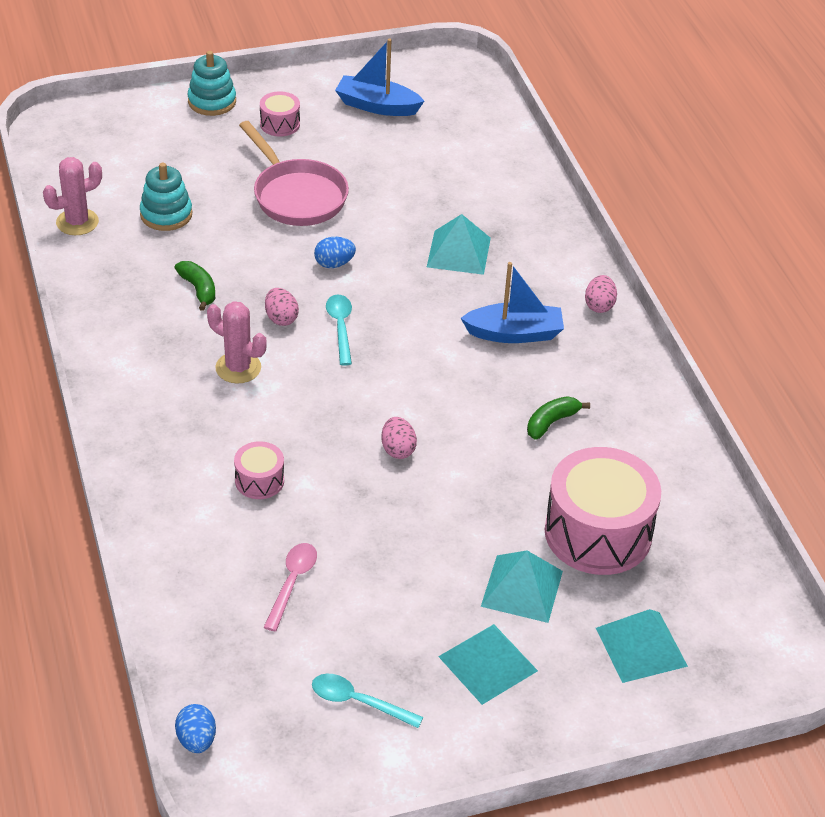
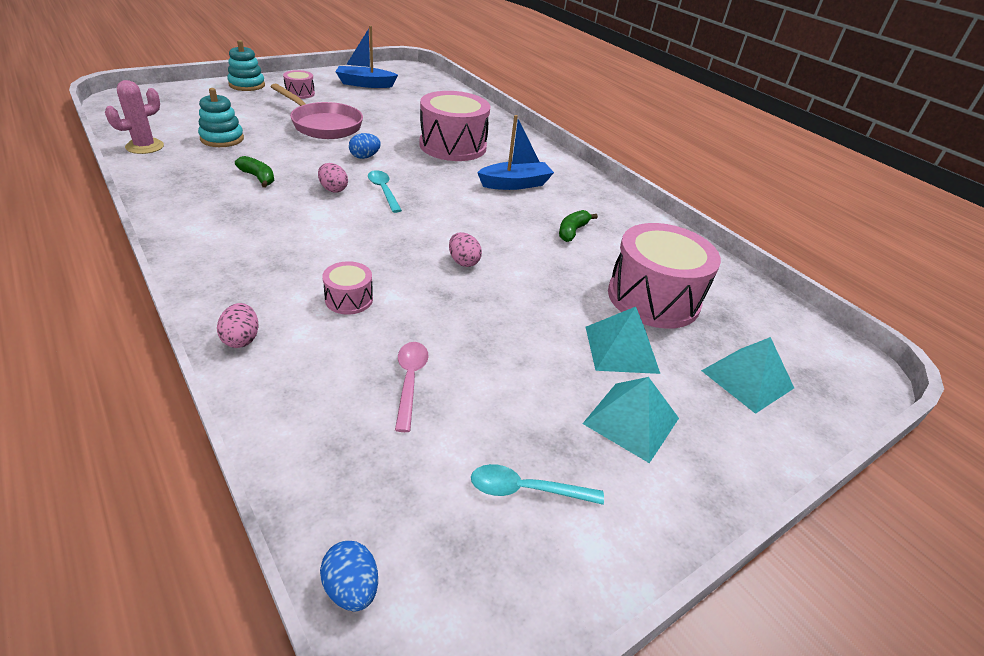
camera: 20 degrees left, 5 degrees down
pink cactus [207,301,267,383] -> none
turquoise pyramid [427,214,491,275] -> pink drum [419,91,490,161]
pink egg [585,275,617,313] -> pink egg moved to [217,303,259,348]

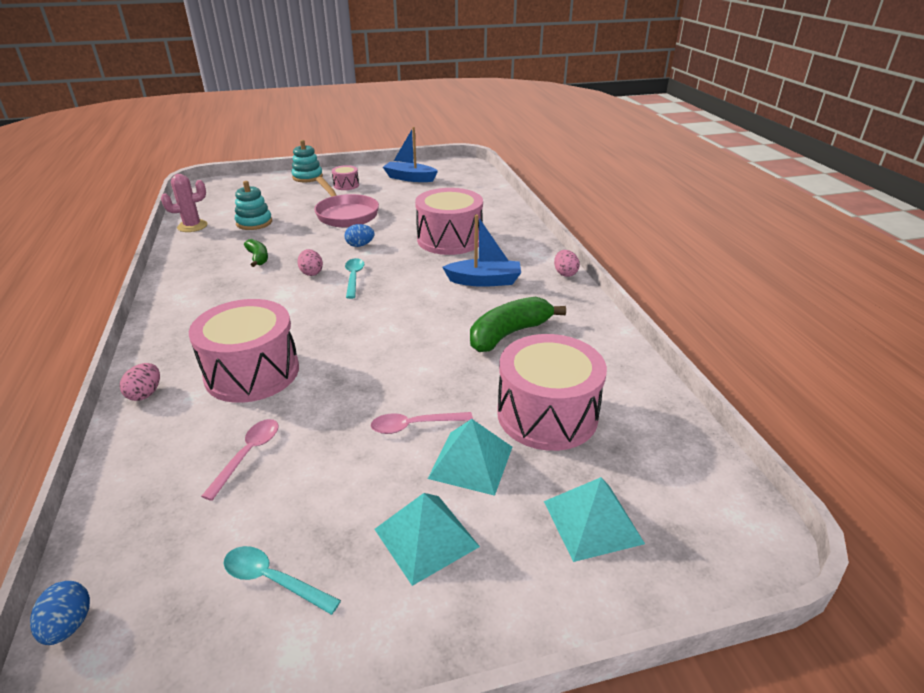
camera: 25 degrees right, 5 degrees down
pink drum [322,261,373,315] -> pink drum [189,299,299,403], size x2.15
pink egg [449,232,482,267] -> pink egg moved to [554,250,580,277]
green banana [559,210,598,242] -> green banana [470,297,566,352], size x1.79
none -> pink spoon [371,412,473,434]

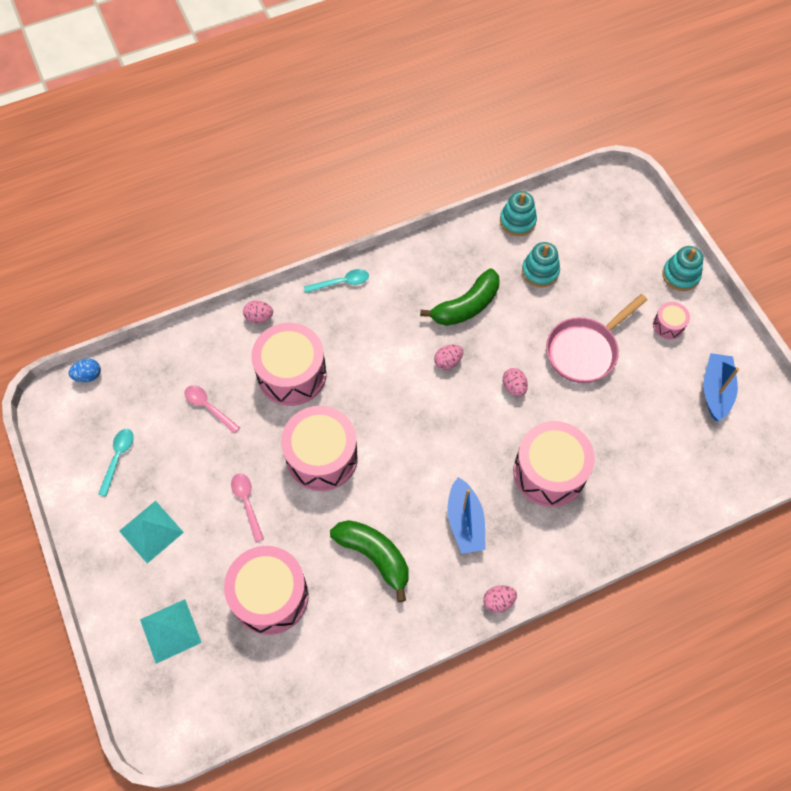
camera: 80 degrees right, 30 degrees up
pink cactus [161,174,207,232] -> turquoise stacking toy [500,191,537,236]
pink spoon [201,419,279,501] -> pink spoon turned 150 degrees counterclockwise [184,385,240,434]
green banana [244,239,268,267] -> green banana [420,269,500,326], size x1.79
blue egg [345,224,374,247] -> pink egg [503,368,528,397]
turquoise spoon [345,258,365,299] -> turquoise spoon moved to [304,269,369,293]
turquoise pyramid [428,419,512,496] -> none
none -> pink drum [281,406,358,491]

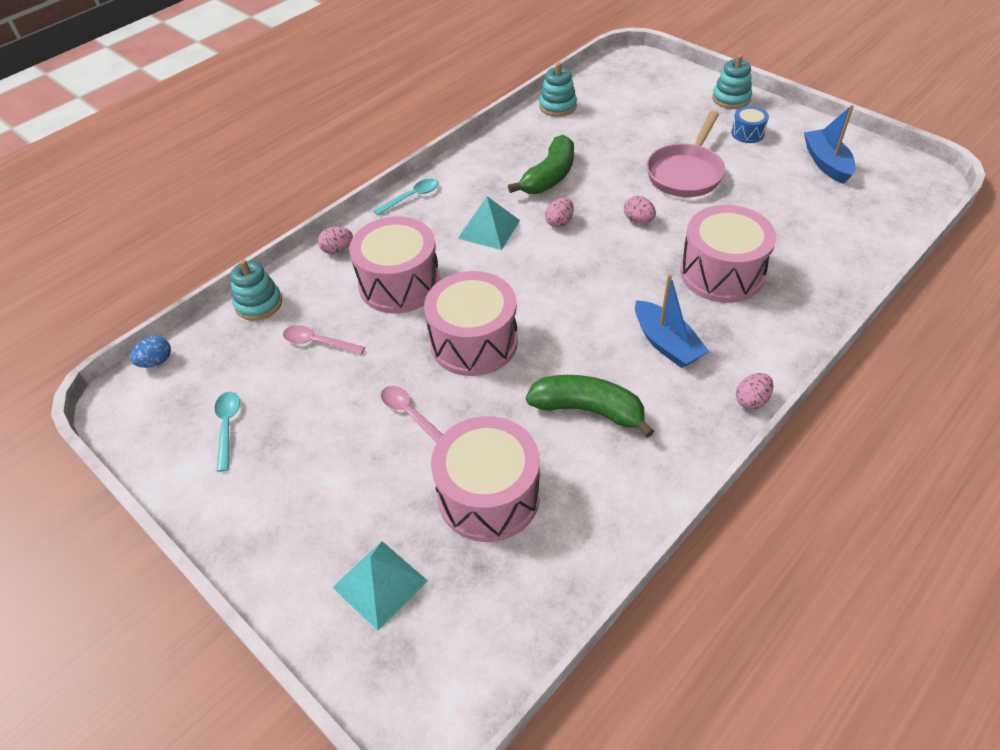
camera: 20 degrees left, 15 degrees down
turquoise pyramid [119,501,184,564] -> turquoise pyramid moved to [458,196,520,250]
turquoise stacking toy [522,242,560,287] -> turquoise stacking toy moved to [230,259,282,321]
pink drum [653,302,690,339] -> blue drum [731,106,769,143]

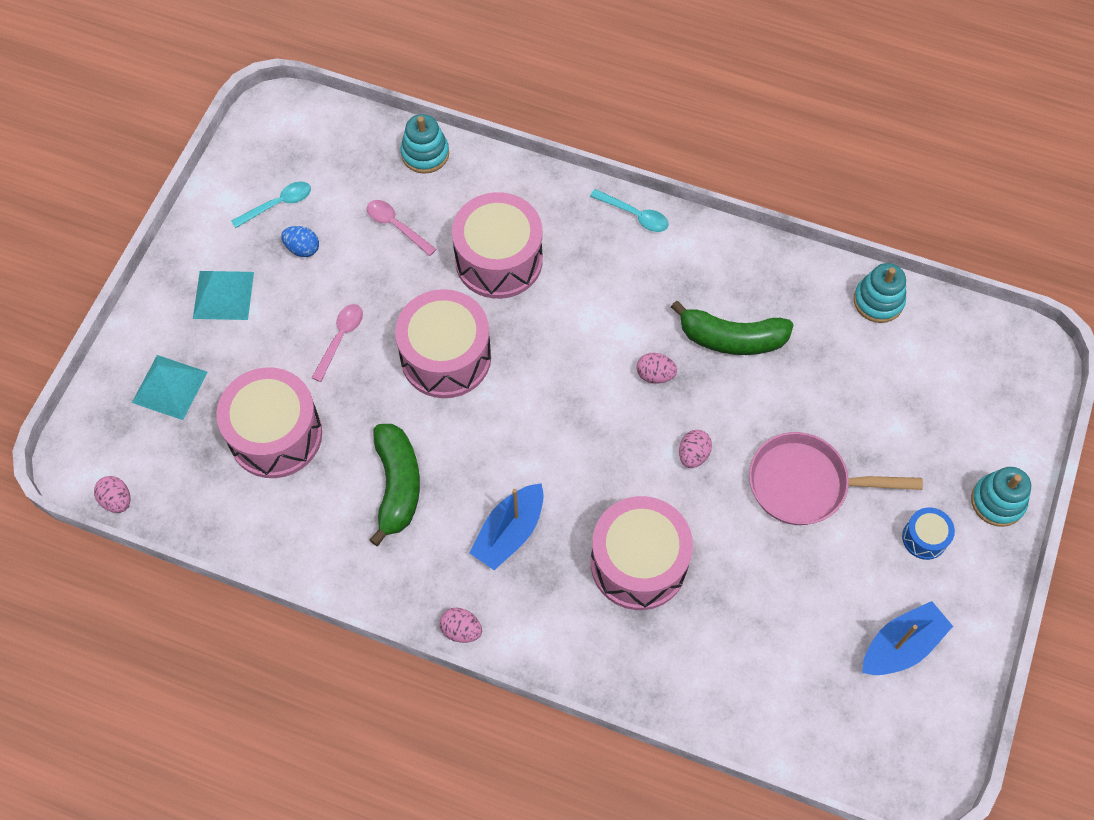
camera: 65 degrees right, 15 degrees up
blue egg [130,336,171,368] -> blue egg moved to [281,226,319,257]
pink spoon [283,325,365,355] -> pink spoon turned 45 degrees counterclockwise [367,200,436,256]
pink egg [318,226,353,254] -> pink egg moved to [94,476,130,513]
turquoise pyramid [458,196,520,250] -> turquoise pyramid moved to [193,271,254,320]

